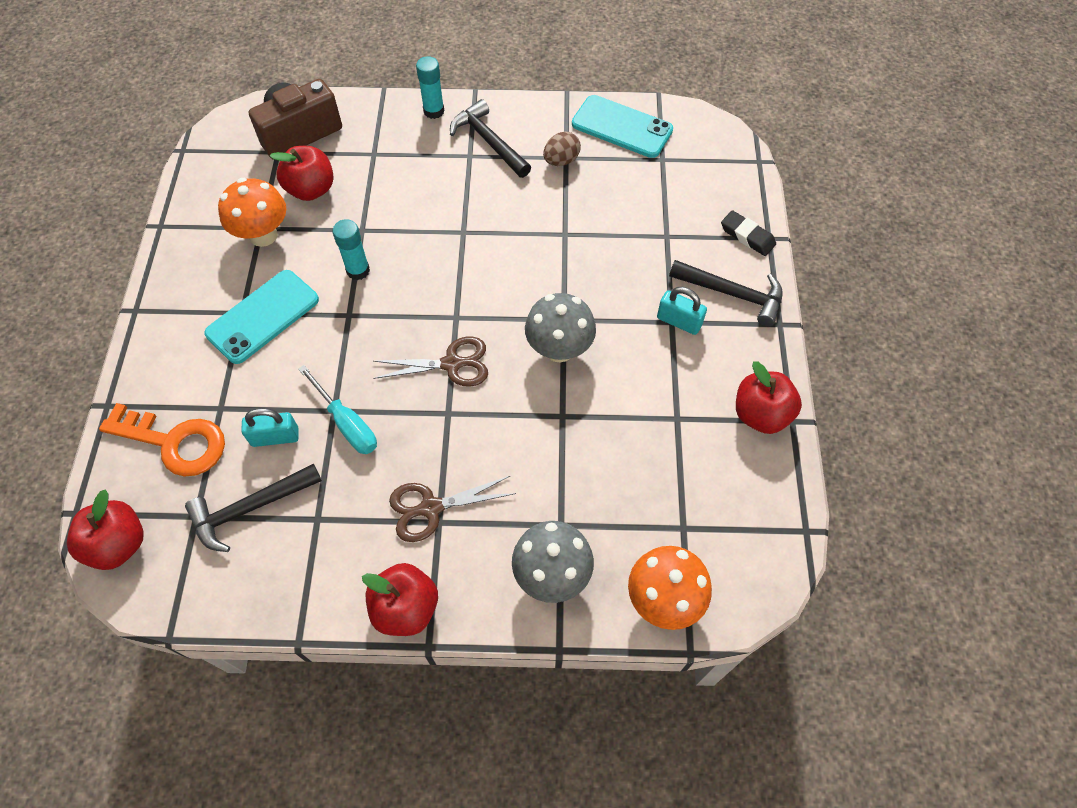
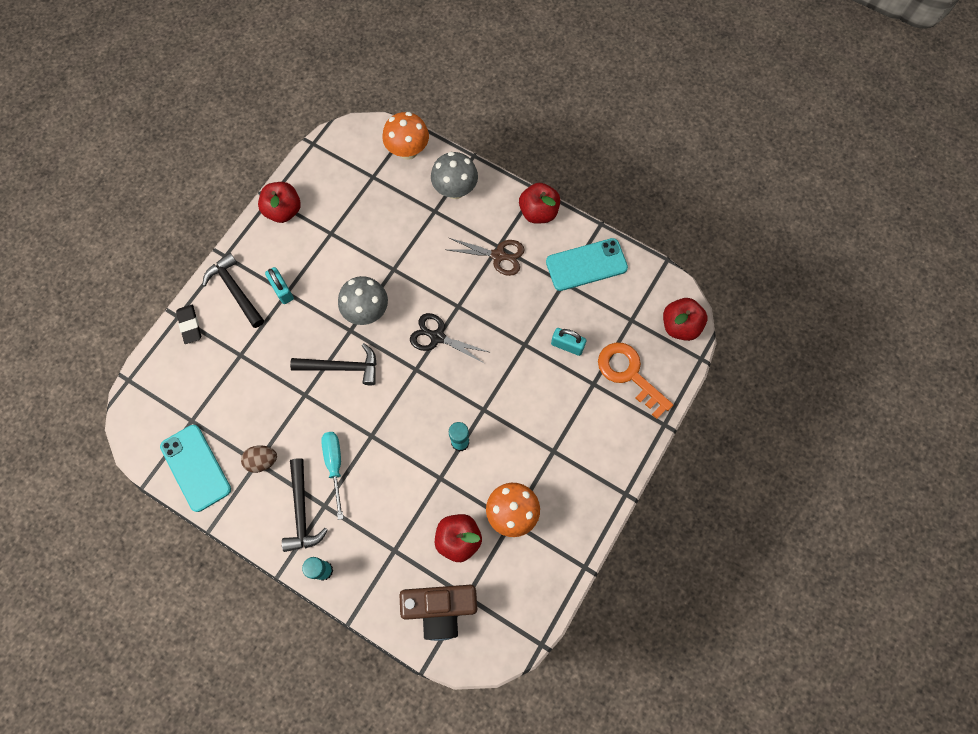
camera: 150 degrees left, 10 degrees up
black hammer [185,464,322,552] -> black hammer moved to [290,343,377,386]
turquoise phone [204,270,319,364] -> turquoise phone moved to [546,238,628,291]
turquoise screwdriver [298,365,377,454] -> turquoise screwdriver moved to [321,432,344,520]
brown scissors [373,337,488,387] -> black scissors [410,313,491,364]

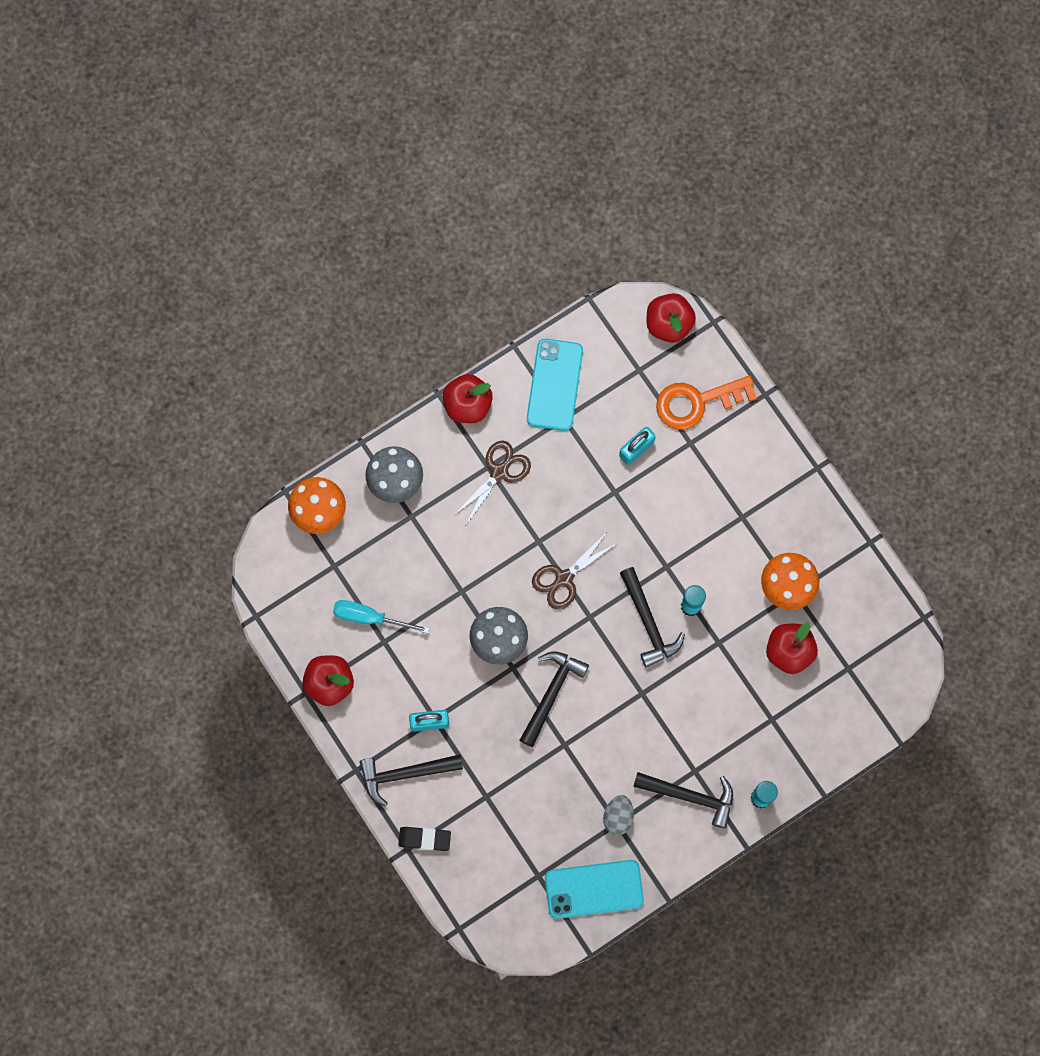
camera: 65 degrees left, 5 degrees up
brown egg [241,445,277,473] -> grey egg [603,795,634,835]
turquoise screwdriver [321,432,344,520] -> turquoise screwdriver moved to [333,600,430,634]
brown camera [400,585,477,641] -> none
black scissors [410,313,491,364] -> brown scissors [532,531,617,610]
none -> black hammer [620,567,685,668]

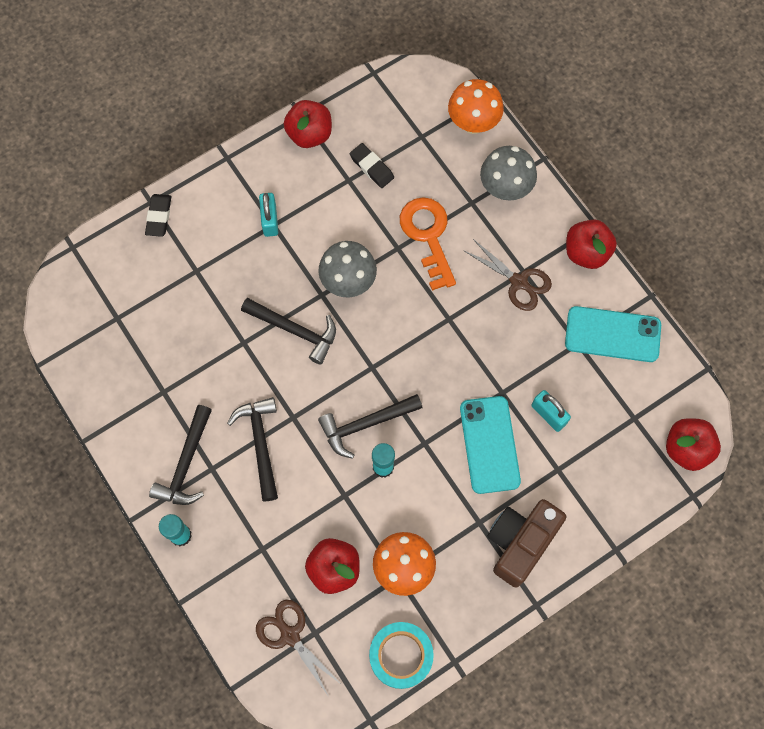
camera: 90 degrees right, 5 degrees down
turquoise screwdriver [333,600,430,634] -> black eraser [350,143,394,188]
black hammer [360,754,463,807] -> black hammer moved to [227,397,278,501]
brown scissors [532,531,617,610] -> brown scissors moved to [256,599,342,697]
turquoise phone [545,860,644,919] -> turquoise phone moved to [460,396,521,494]
grey egg [603,795,634,835] -> none
orange key [656,375,757,430] -> orange key moved to [400,197,456,290]
none -> turquoise tape [369,622,434,689]
none -> brown camera [487,499,566,588]

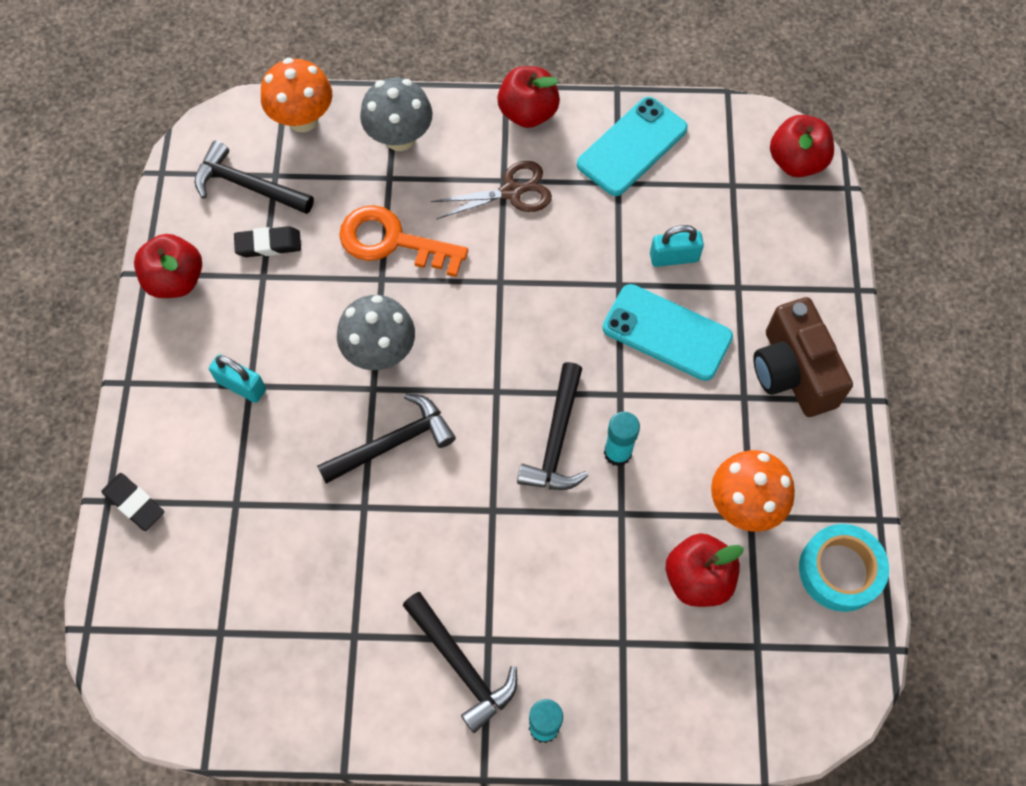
camera: 55 degrees left, 5 degrees down
black hammer [227,397,278,501] -> black hammer moved to [195,141,314,214]
brown scissors [256,599,342,697] -> none

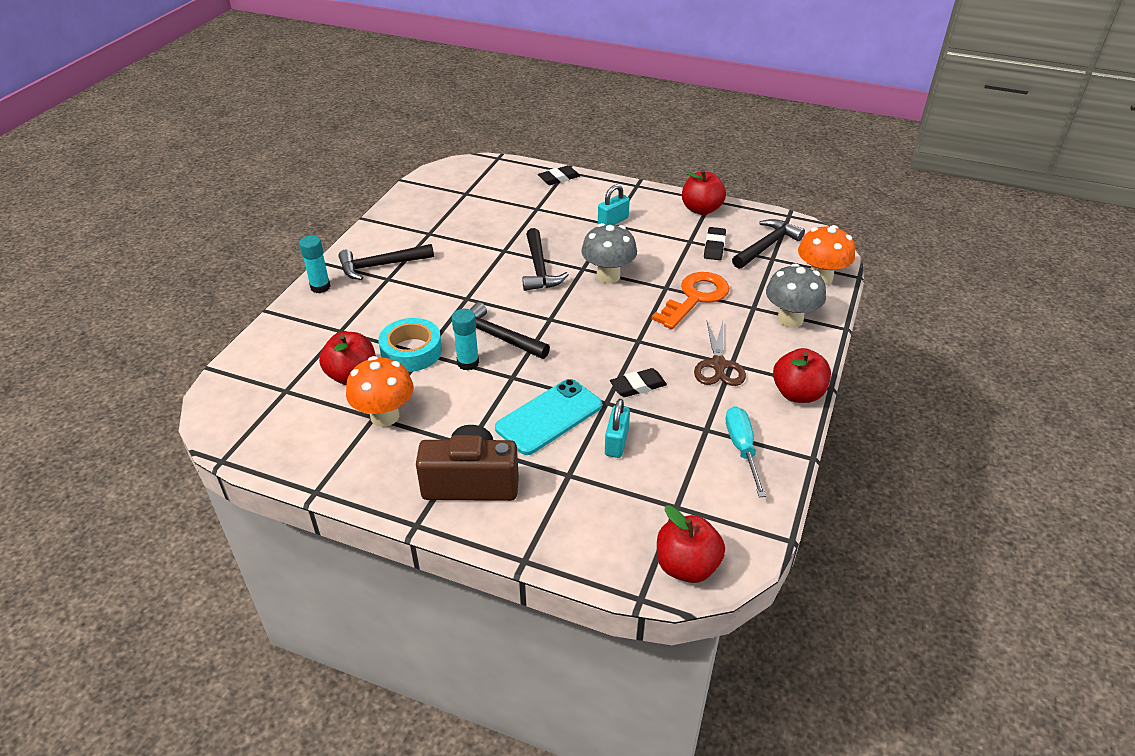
camera: 110 degrees right, 25 degrees down
turquoise phone [577,97,688,196] -> turquoise screwdriver [726,406,766,497]
turquoise tape [799,524,889,612] -> turquoise tape moved to [378,318,442,372]
none -> black eraser [610,368,667,397]

